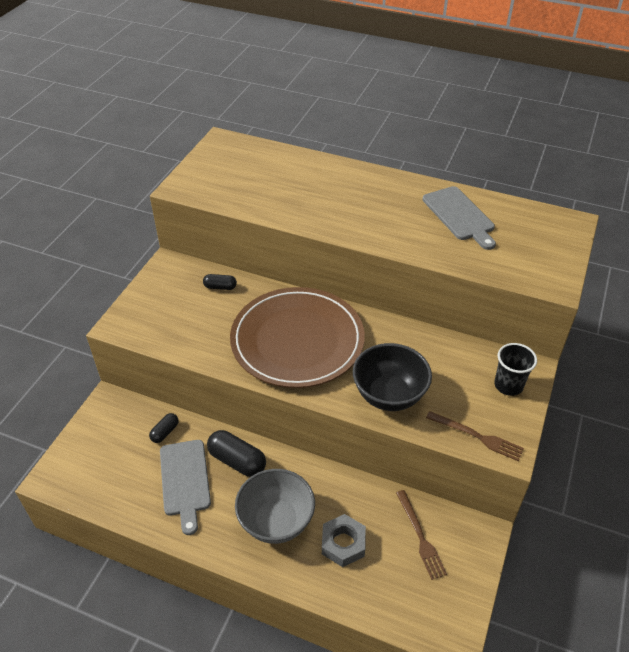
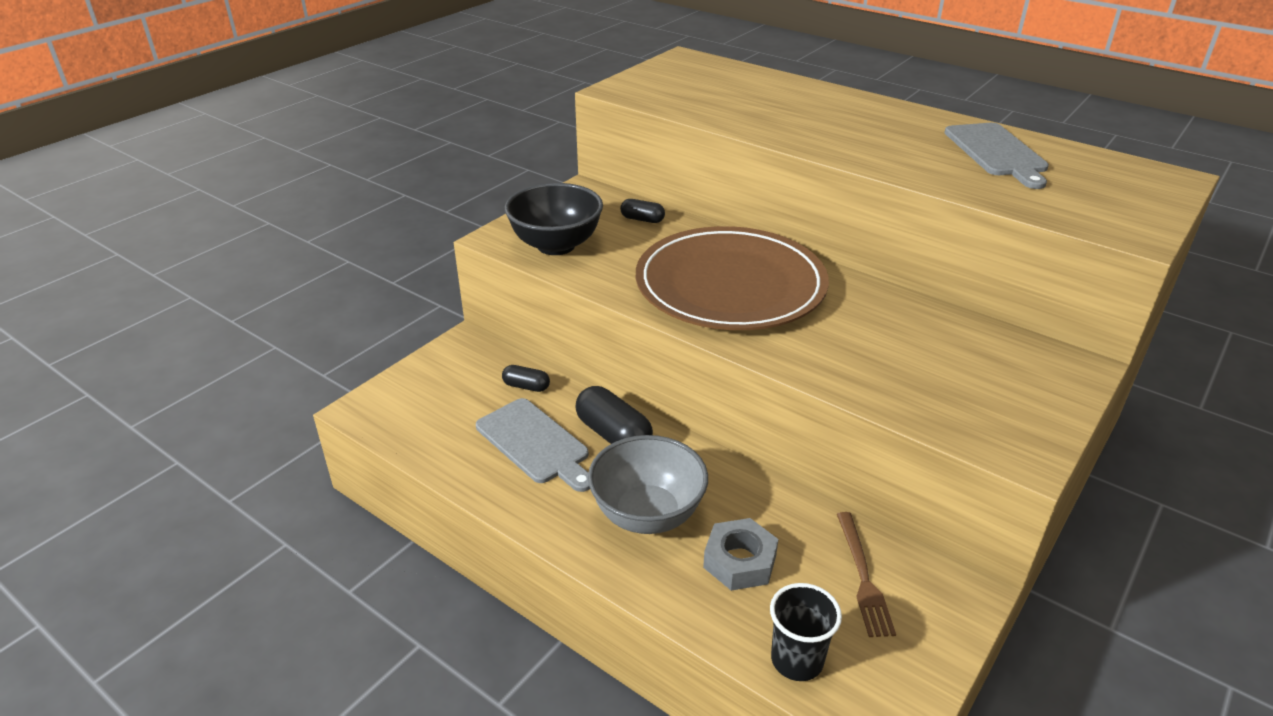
camera: 15 degrees right, 10 degrees down
black capsule [149,413,179,443] -> black capsule turned 60 degrees clockwise [502,365,550,392]
grey cutting board [160,440,211,535] -> grey cutting board turned 45 degrees counterclockwise [476,398,590,492]
black bowl [353,343,432,411] -> black bowl moved to [505,183,603,255]
brown fork [426,411,524,461] -> none
black cup [494,343,537,396] -> black cup moved to [770,583,842,681]

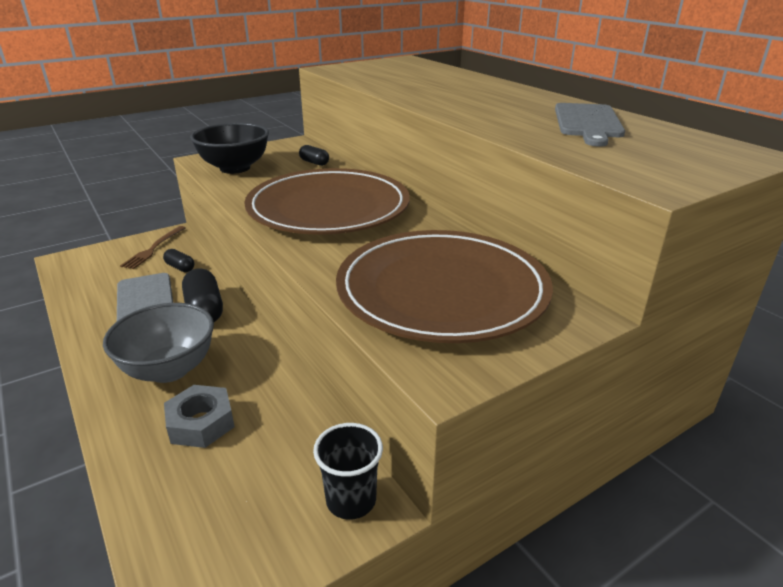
camera: 20 degrees right, 5 degrees down
black cup [770,583,842,681] -> black cup moved to [313,423,383,520]
brown fork [837,512,896,637] -> brown fork moved to [120,226,186,269]
none -> brown plate [336,230,553,343]

